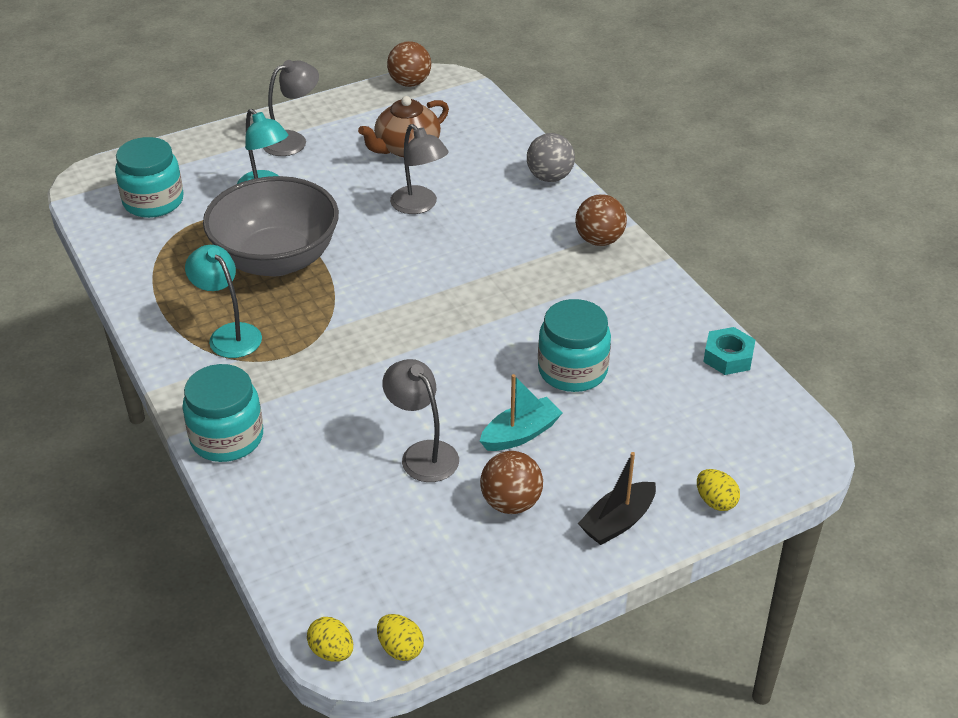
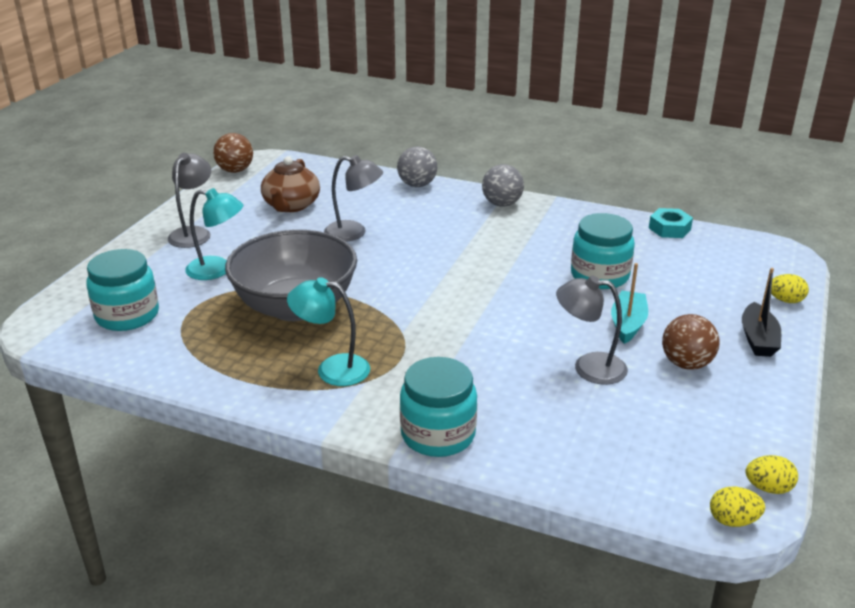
camera: 40 degrees left, 10 degrees down
brown ball [575,194,627,246] -> grey ball [482,164,524,207]

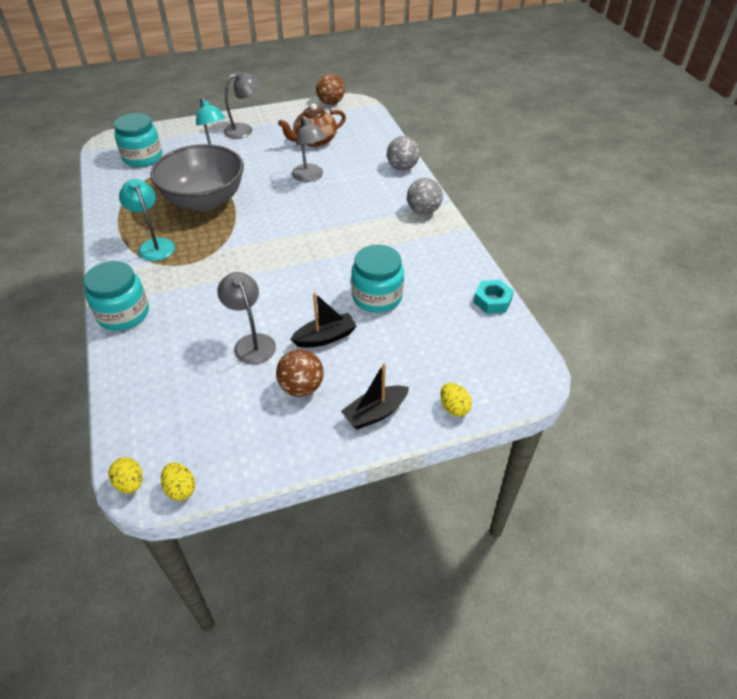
camera: 50 degrees right, 15 degrees up
turquoise boat [611,263,648,344] -> black boat [291,292,357,348]

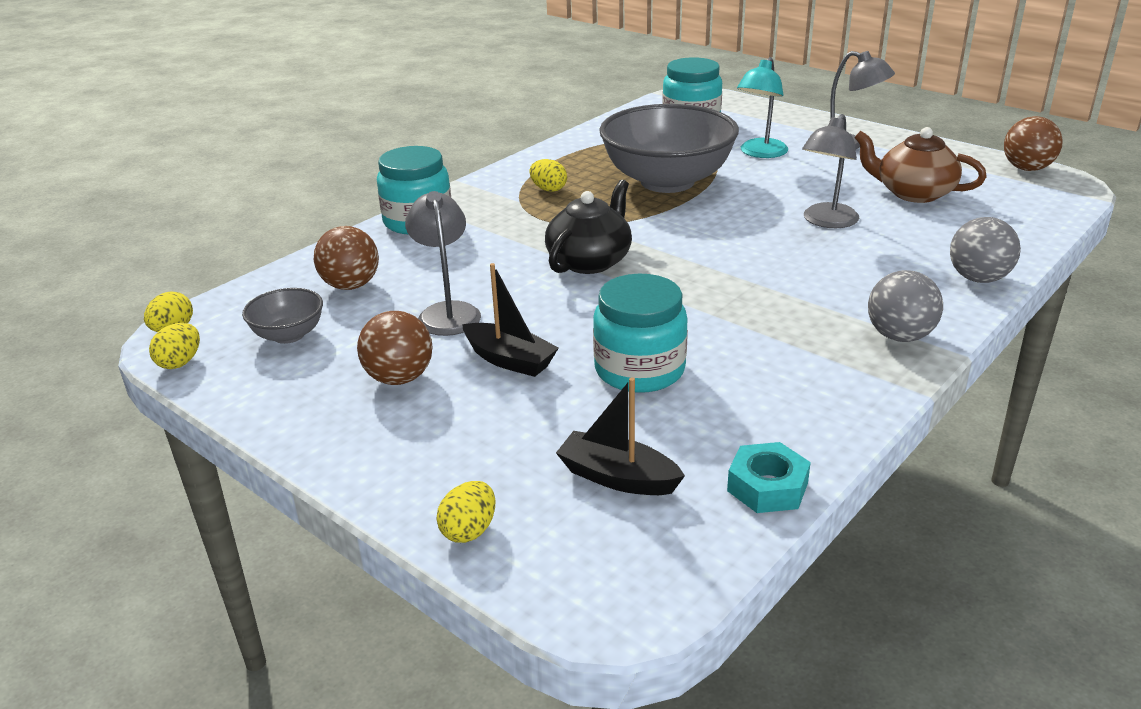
camera: 60 degrees right, 15 degrees down
turquoise lamp [119,179,175,261] -> yellow egg [529,159,567,192]
grey lamp [217,272,276,365] -> grey lamp turned 45 degrees counterclockwise [405,191,481,336]
black boat [341,363,409,429] -> black boat moved to [556,377,685,495]
none -> grey bowl [242,288,323,344]
none -> brown ball [314,226,379,290]
none -> black teapot [545,180,632,274]

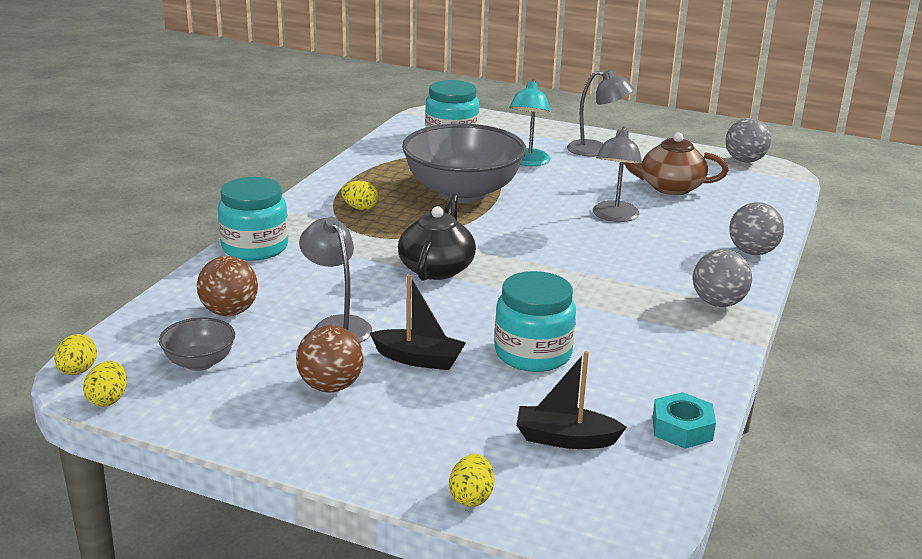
camera: 20 degrees left, 5 degrees down
brown ball [1004,116,1063,171] -> grey ball [726,118,771,163]

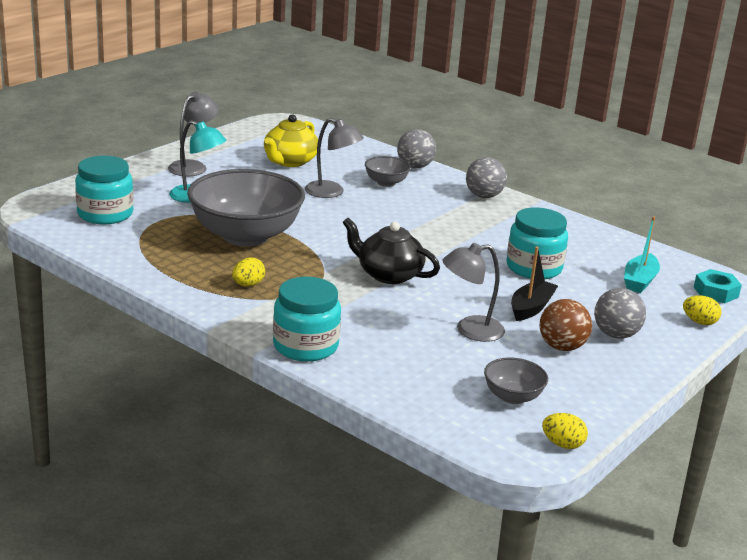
camera: 75 degrees left, 0 degrees up
yellow egg [54,334,97,375] -> none
brown ball [197,256,258,316] -> none
black boat [516,351,627,449] -> turquoise boat [624,216,660,293]
brown teapot [624,132,728,195] -> yellow teapot [264,114,318,167]
turquoise nut [653,392,716,449] -> turquoise nut moved to [694,269,742,303]
grey ball [726,118,771,163] -> grey ball moved to [594,288,646,339]
none -> grey bowl [365,156,411,187]

